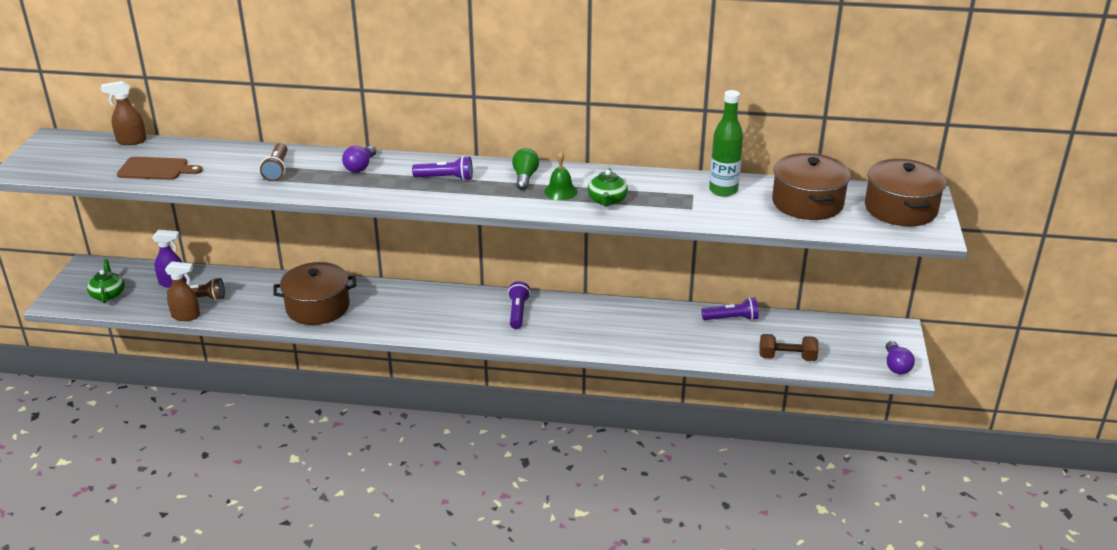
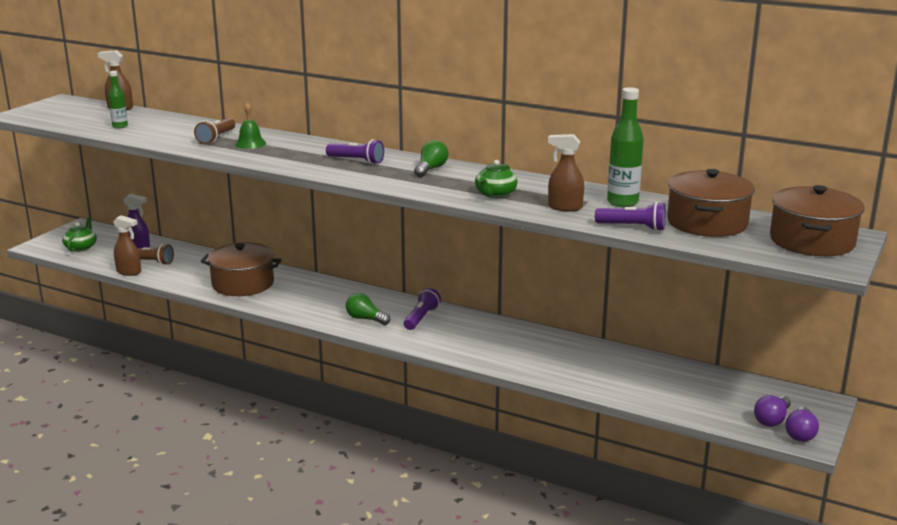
camera: 20 degrees right, 10 degrees down
brown cutting board [117,157,203,180] -> green bottle [108,71,128,129]
purple light bulb [342,145,376,173] -> purple light bulb moved to [754,395,791,427]
green bell [544,151,577,200] -> green bell moved to [235,102,266,149]
purple flashlight [702,297,759,321] -> purple flashlight moved to [595,202,666,231]
brown dumbbell [759,334,818,361] -> none
none -> green light bulb [346,293,390,325]
none -> brown spray bottle [548,134,584,211]

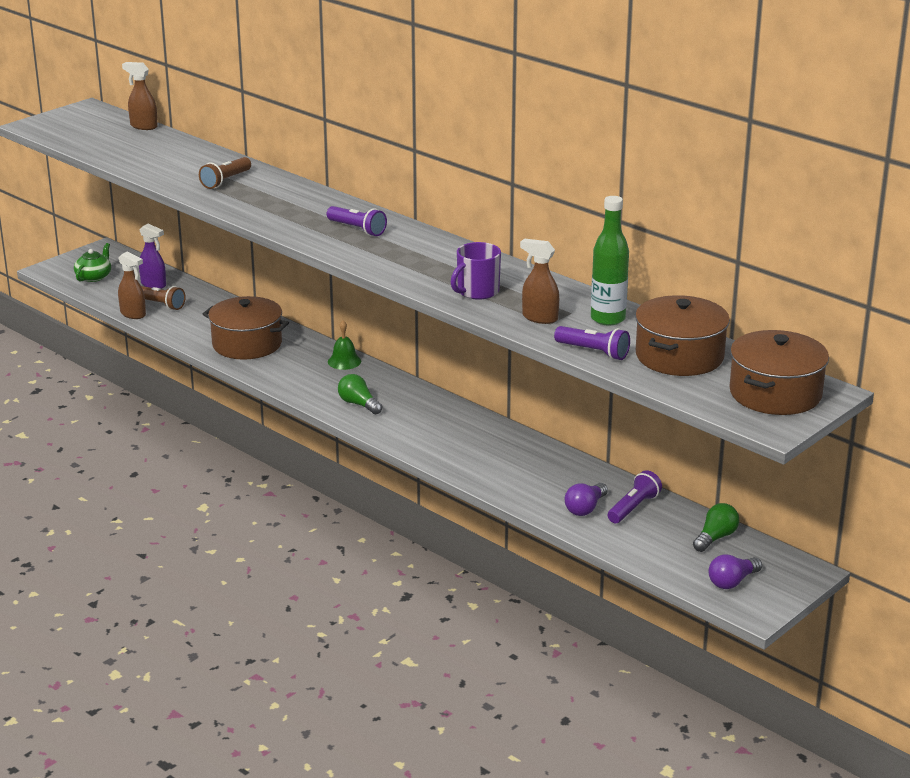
camera: 15 degrees right, 5 degrees up
green bottle [108,71,128,129] -> none
green bell [235,102,266,149] -> green bell moved to [328,320,361,370]
purple flashlight [404,288,441,330] -> purple flashlight moved to [608,470,662,523]
green light bulb [414,140,448,177] -> green light bulb moved to [693,503,739,552]
green teapot [475,160,517,198] -> purple mug [451,242,501,299]
purple light bulb [786,407,819,442] -> purple light bulb moved to [565,483,608,516]

